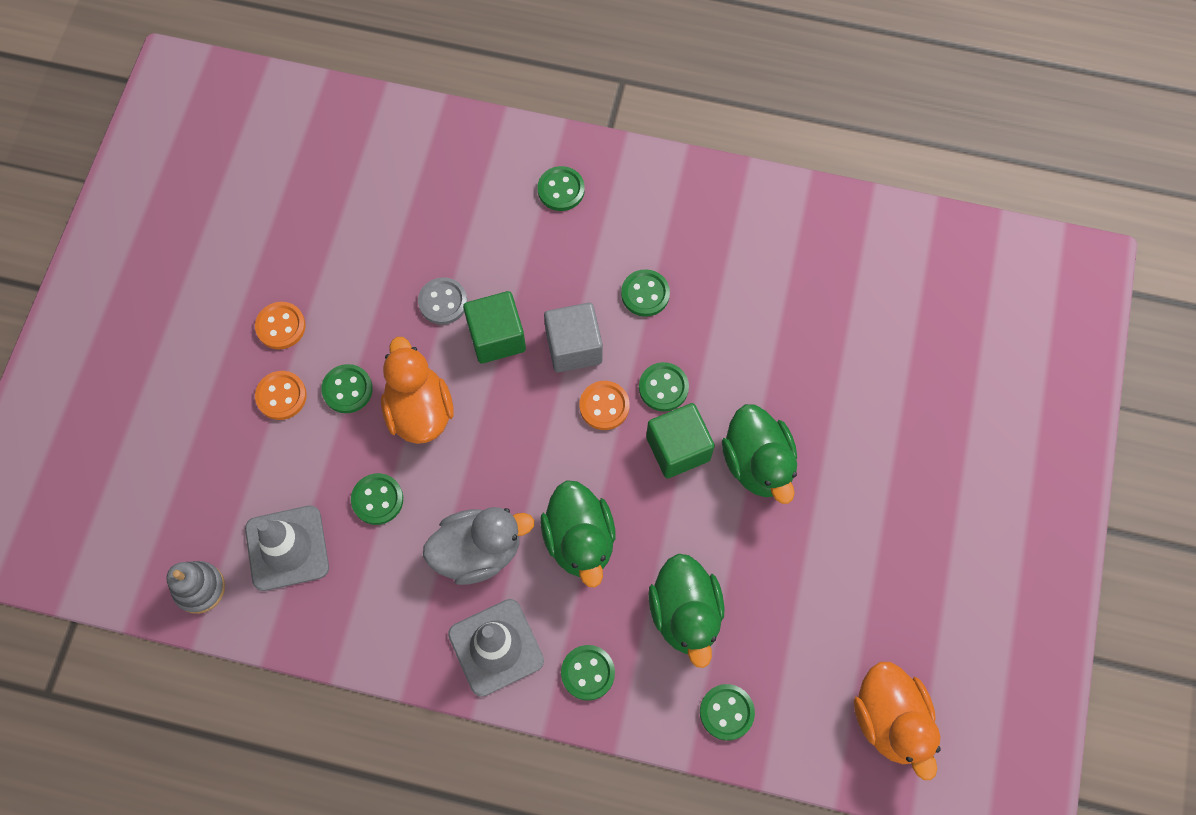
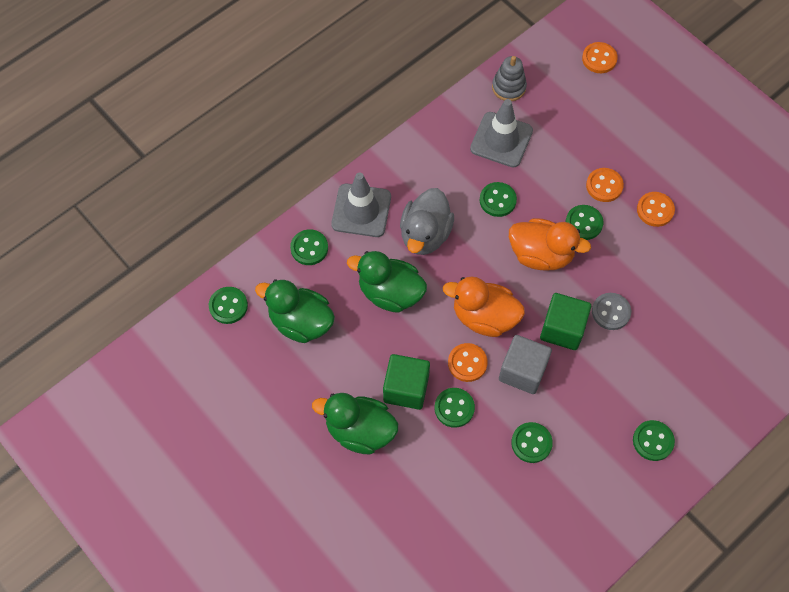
camera: 125 degrees right, 5 degrees down
orange duck [854,662,940,780] -> orange duck moved to [443,276,525,337]
none -> orange button [582,42,618,73]

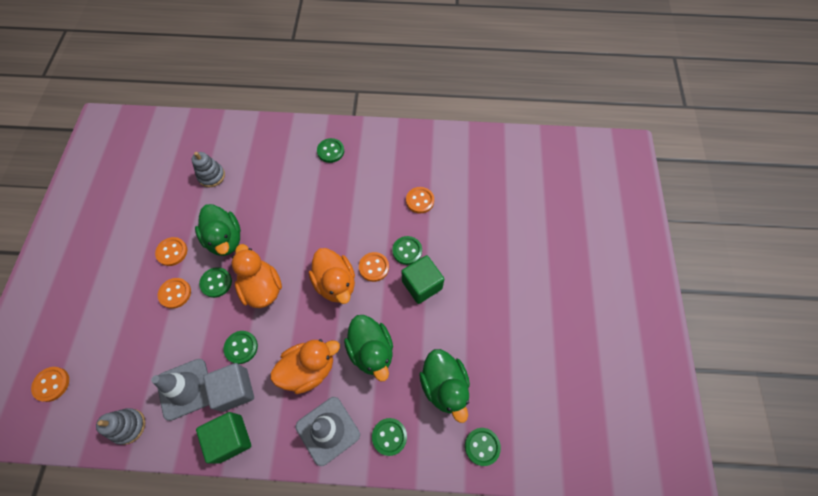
camera: 135 degrees left, 0 degrees up
green duck [312,393,398,454] -> green duck moved to [195,204,241,256]
grey duck [400,188,454,255] -> orange duck [271,339,340,394]
grey cube [499,335,552,394] -> grey cube moved to [203,363,254,412]
green button [511,422,553,463] -> none
green cube [540,293,591,350] -> green cube moved to [196,412,251,463]
grey button [592,293,631,330] -> none
none -> grey stacking toy [191,152,225,187]
none -> orange button [406,187,434,213]

